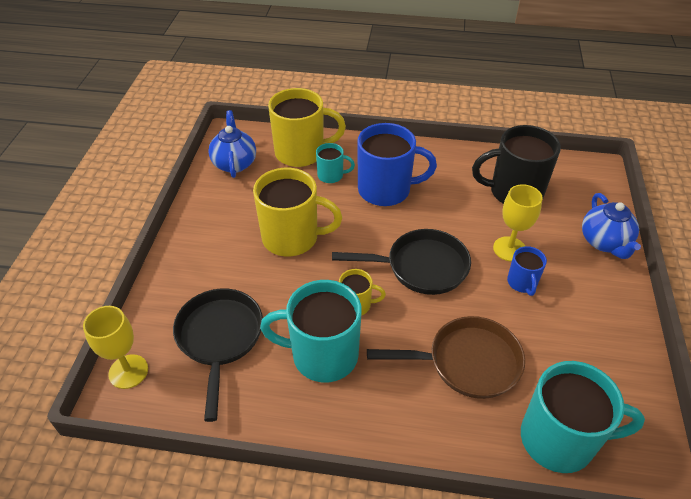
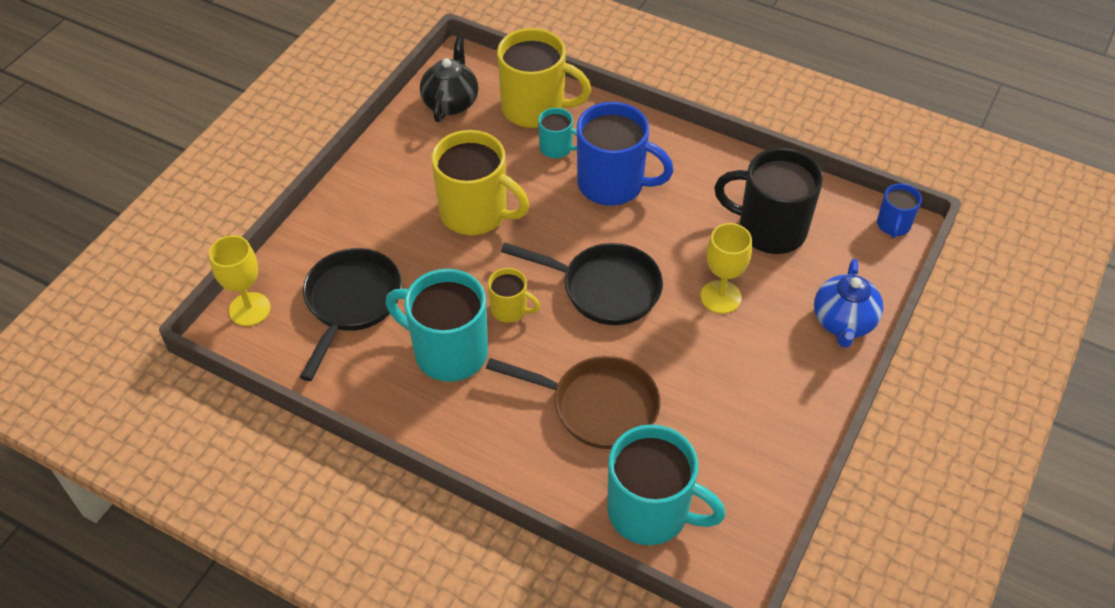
camera: 20 degrees right, 5 degrees up
blue teapot [208,110,256,178] -> black teapot [420,36,478,122]
blue mug [507,246,547,296] -> blue mug moved to [877,183,922,238]

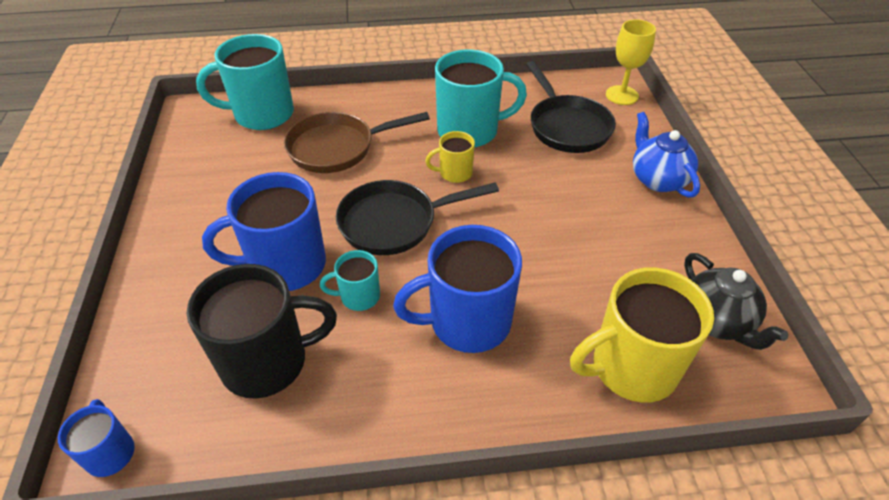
camera: 145 degrees right, 5 degrees down
yellow mug [431,130,529,235] -> none
turquoise mug [538,108,577,158] -> turquoise mug moved to [320,250,380,311]
yellow goblet [701,223,752,314] -> blue mug [202,172,326,291]
blue teapot [814,259,883,348] -> blue teapot moved to [633,112,700,198]

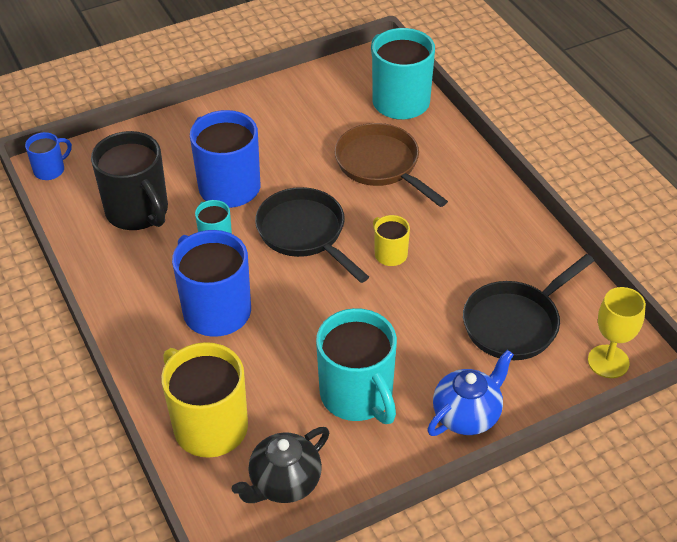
camera: 70 degrees right, 0 degrees up
turquoise mug [435,49,527,148] -> turquoise mug moved to [316,308,397,424]

